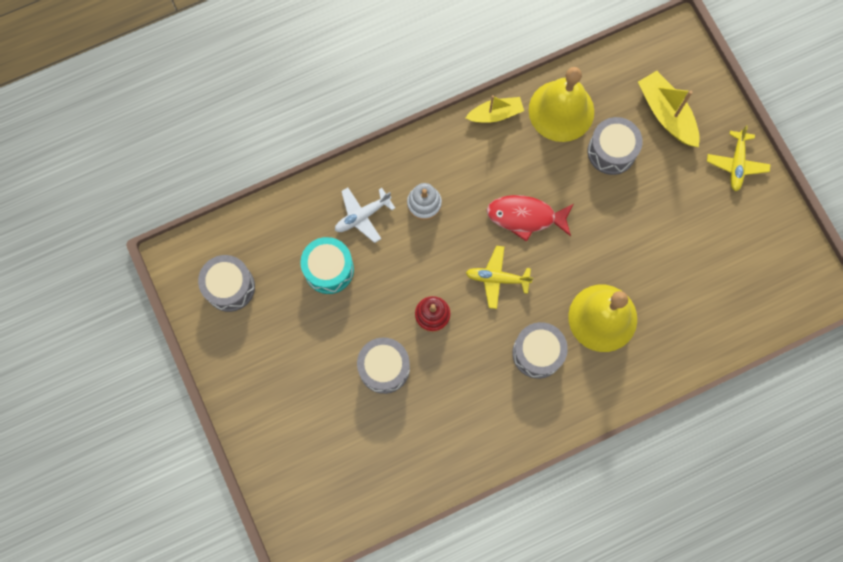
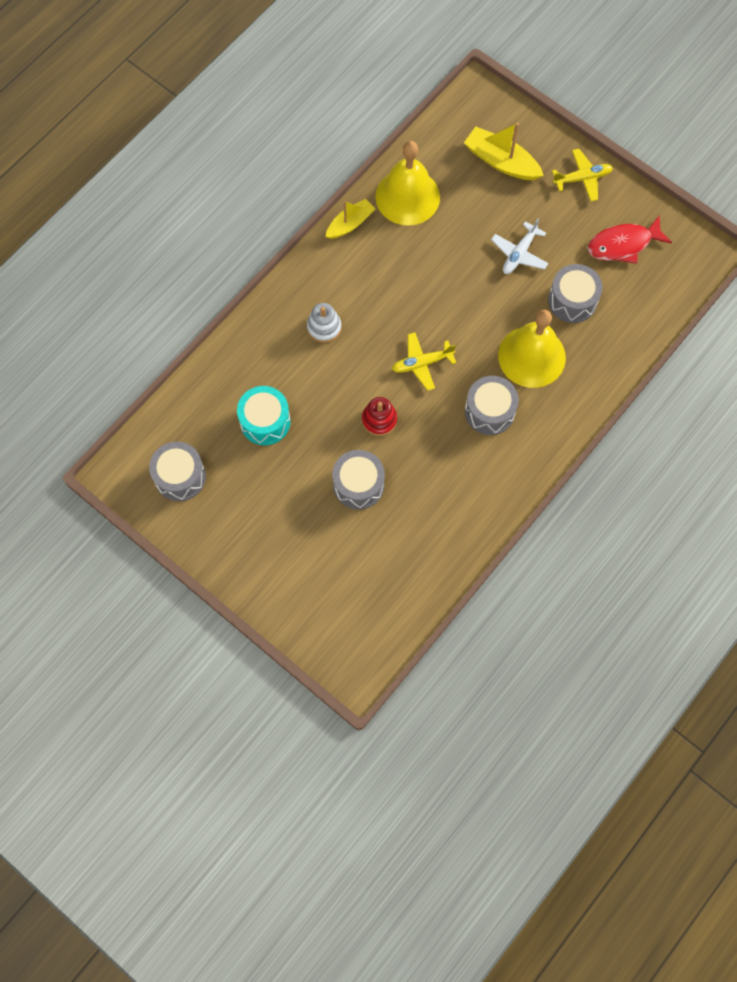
camera: 25 degrees left, 5 degrees down
white plane [335,188,395,243] -> white plane moved to [491,218,548,274]
red fish [487,195,573,242] -> red fish moved to [588,215,672,264]
grey drum [587,117,643,175] -> grey drum moved to [548,264,603,323]
yellow plane [707,125,771,191] -> yellow plane turned 90 degrees counterclockwise [552,149,613,201]

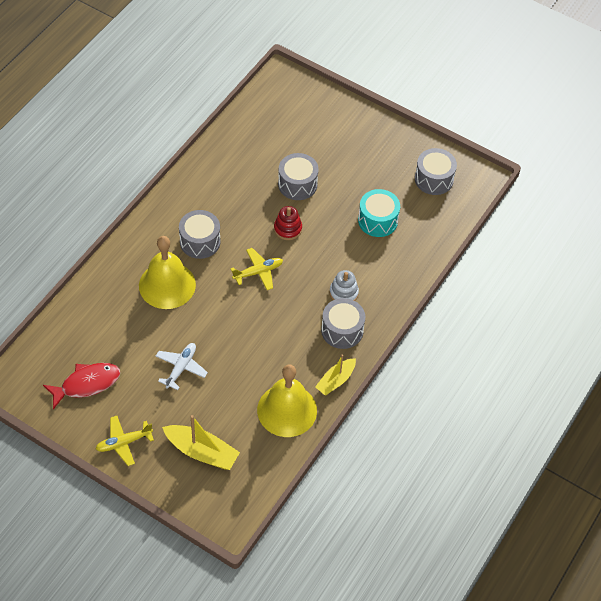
camera: 170 degrees right, 15 degrees down
grey drum [548,264,603,323] -> grey drum moved to [321,298,365,349]

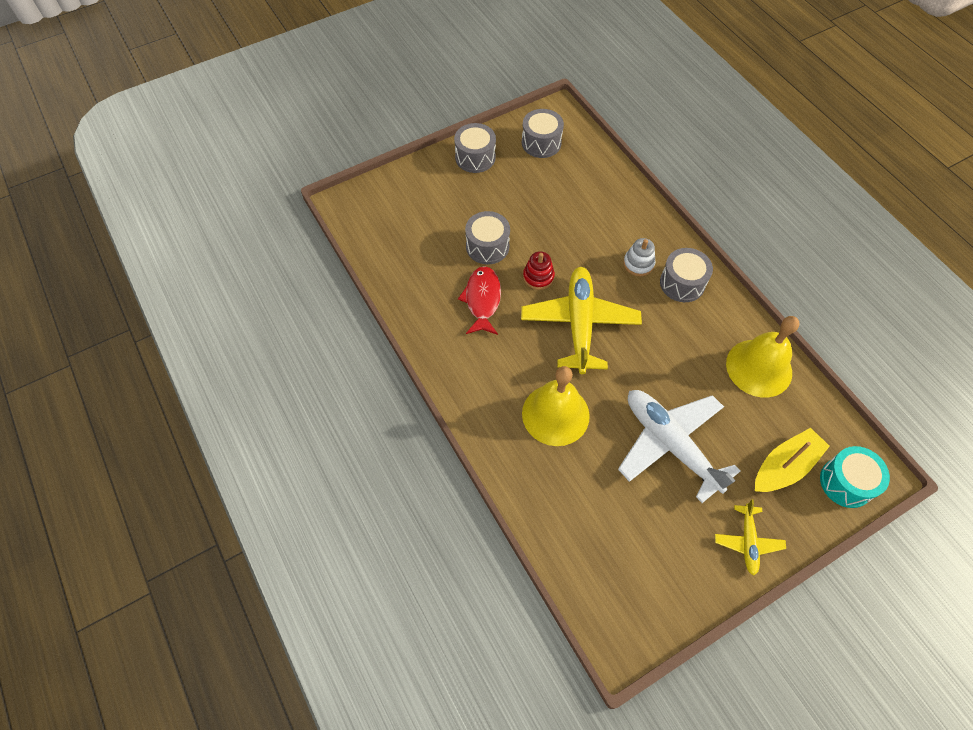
camera: 60 degrees left, 5 degrees up
red fish [43,363,120,409] -> red fish moved to [458,266,501,335]
white plane [156,343,208,390] -> white plane [618,390,740,503], size x1.99
grey drum [179,210,221,259] -> grey drum moved to [454,123,496,173]
yellow plane [231,248,283,290] -> yellow plane [521,267,642,374], size x1.99
yellow boat [315,354,356,396] -> none
turquoise drum [358,189,400,237] -> turquoise drum moved to [820,446,890,508]

